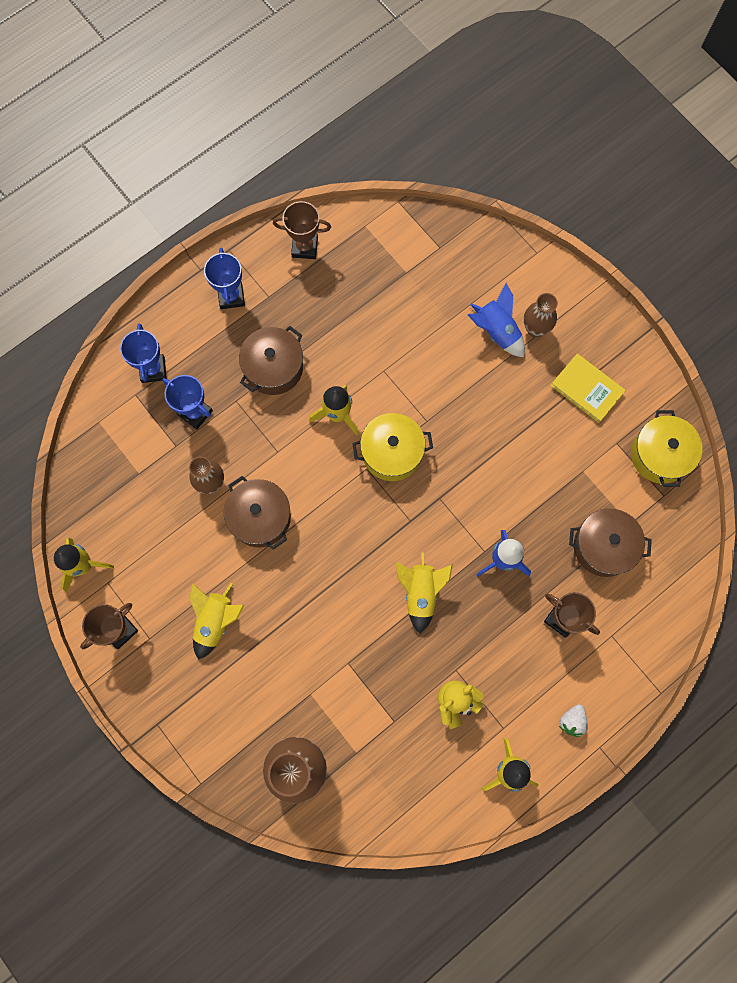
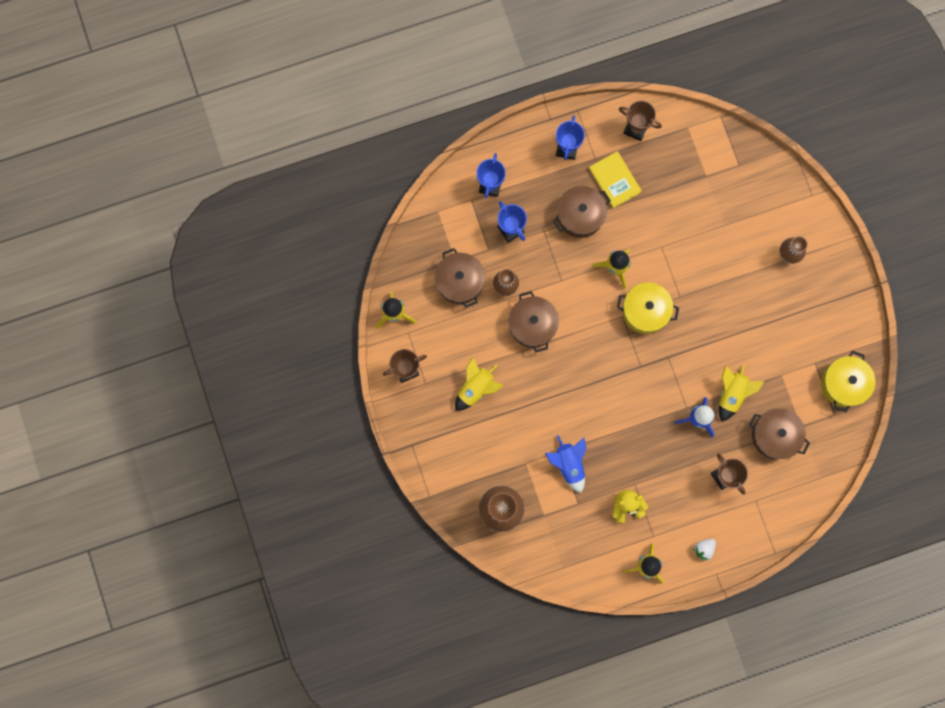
camera: 20 degrees right, 5 degrees up
yellow rocket [396,553,453,634] -> yellow rocket moved to [719,365,765,422]
blue rocket [468,283,525,357] -> blue rocket moved to [545,435,587,493]
yellow book [551,354,626,423] -> yellow book moved to [589,151,642,208]
none -> brown pot [435,248,485,308]

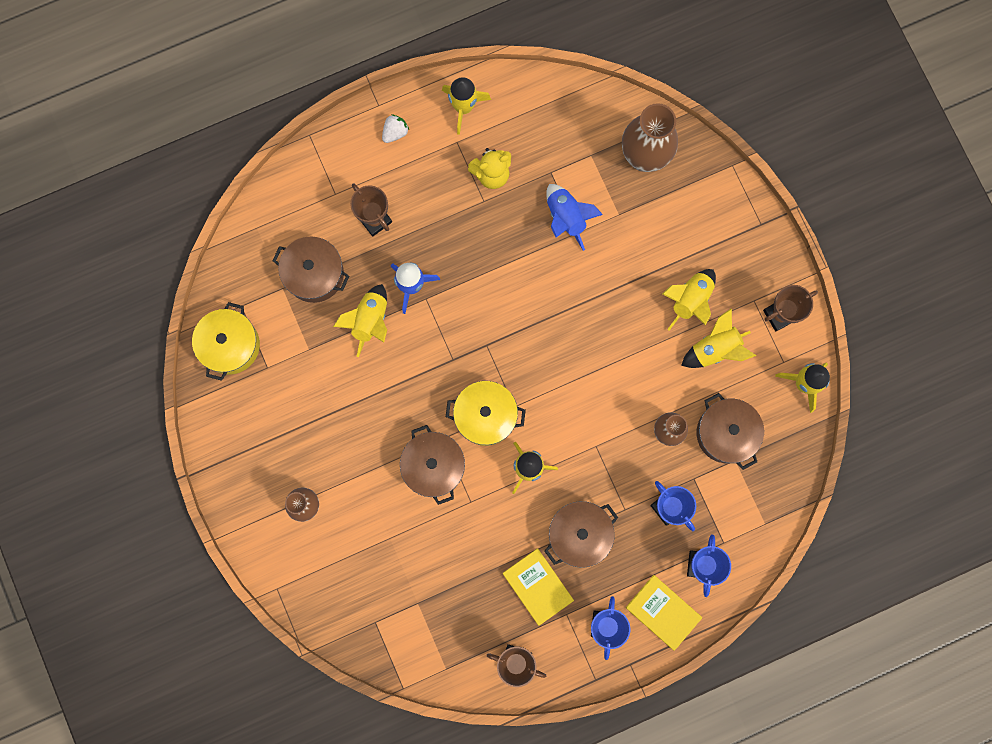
camera: 175 degrees right, 0 degrees up
brown pot [509,291,559,352] -> brown pot moved to [400,425,465,505]
none -> yellow book [626,575,702,651]
none -> yellow rocket [681,308,756,368]

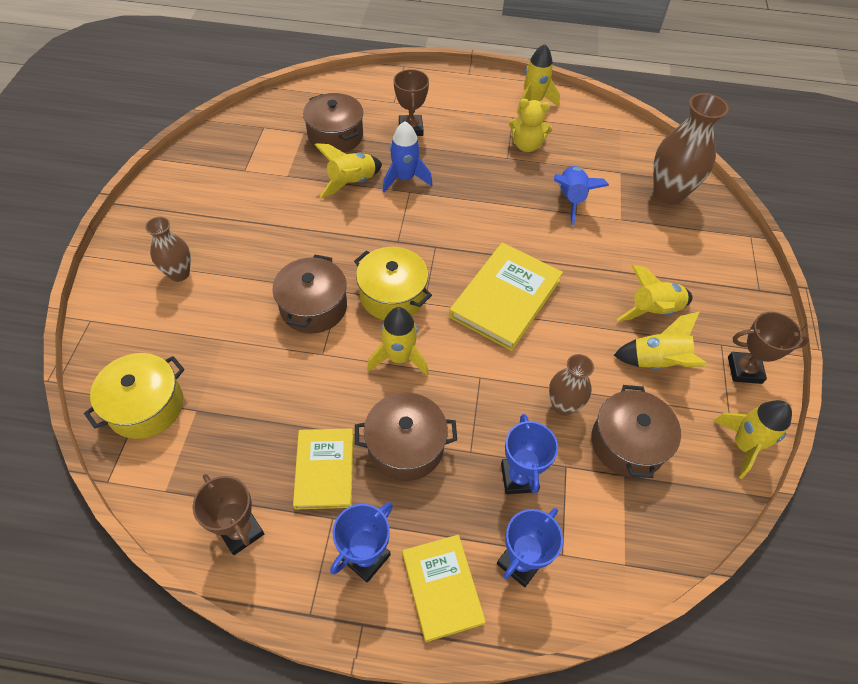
camera: 30 degrees right, 25 degrees down
yellow pot [192,302,260,381] -> yellow pot moved to [84,353,185,439]
white strawberry [382,114,409,143] -> none
none -> yellow book [449,242,563,351]

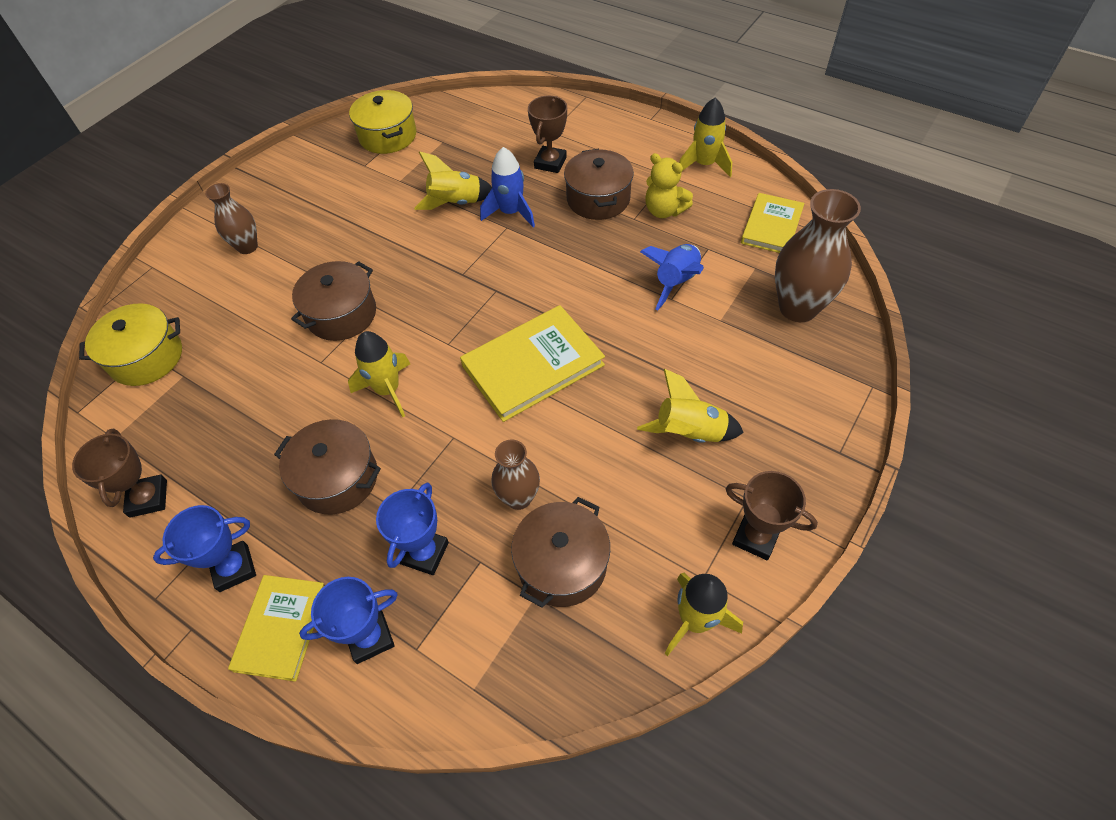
camera: 30 degrees right, 0 degrees up
yellow book [293,428,353,509] -> yellow book moved to [741,193,804,253]
brown pot [303,93,363,152] -> brown pot moved to [564,149,634,220]
yellow pot [354,247,432,320] -> yellow pot moved to [349,90,417,154]
yellow rocket [614,311,707,369] -> none

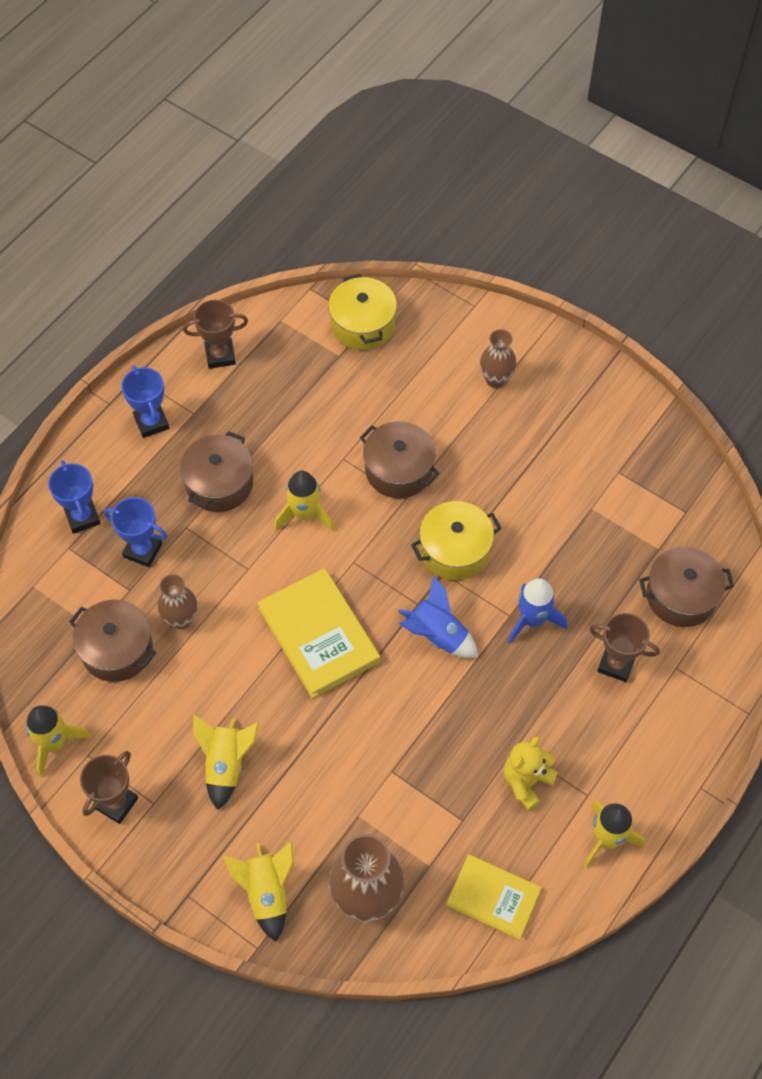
camera: 90 degrees right, 5 degrees up
yellow book [228,575,324,682] -> none
yellow pot [349,90,417,154] -> yellow pot moved to [411,501,502,580]
yellow rocket [414,151,492,210] -> yellow rocket moved to [224,841,294,942]
brown pot [564,149,634,220] -> brown pot moved to [639,547,734,627]
blue rocket [640,244,704,310] -> blue rocket moved to [398,576,478,658]

